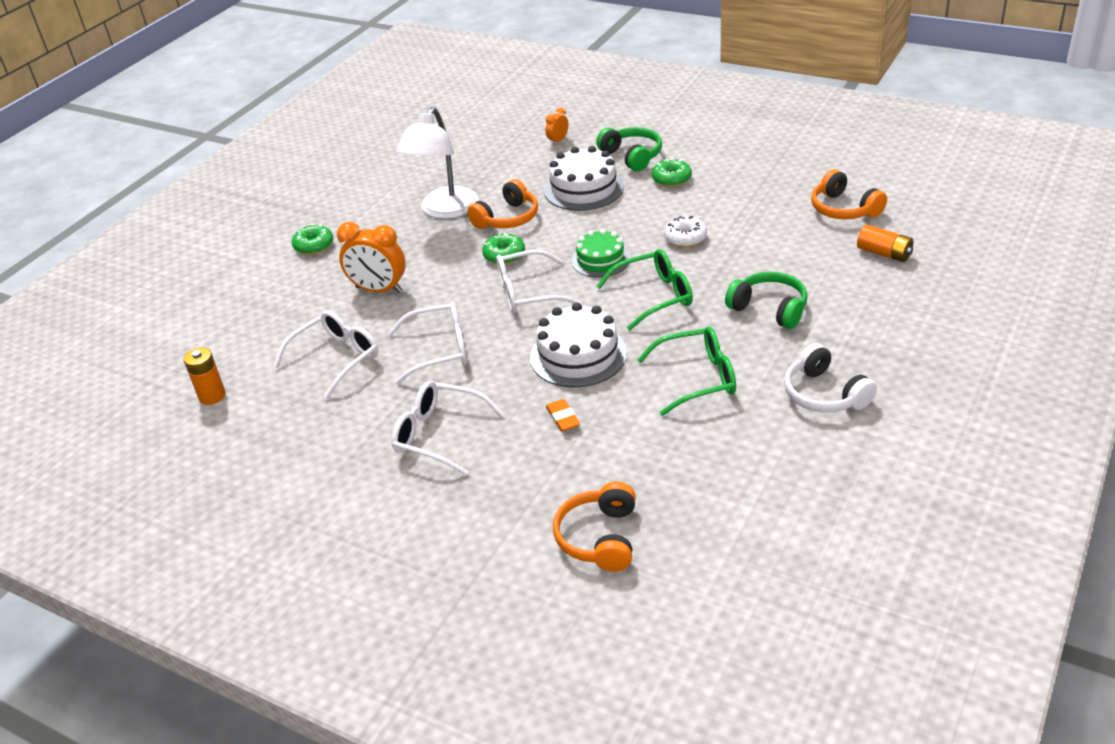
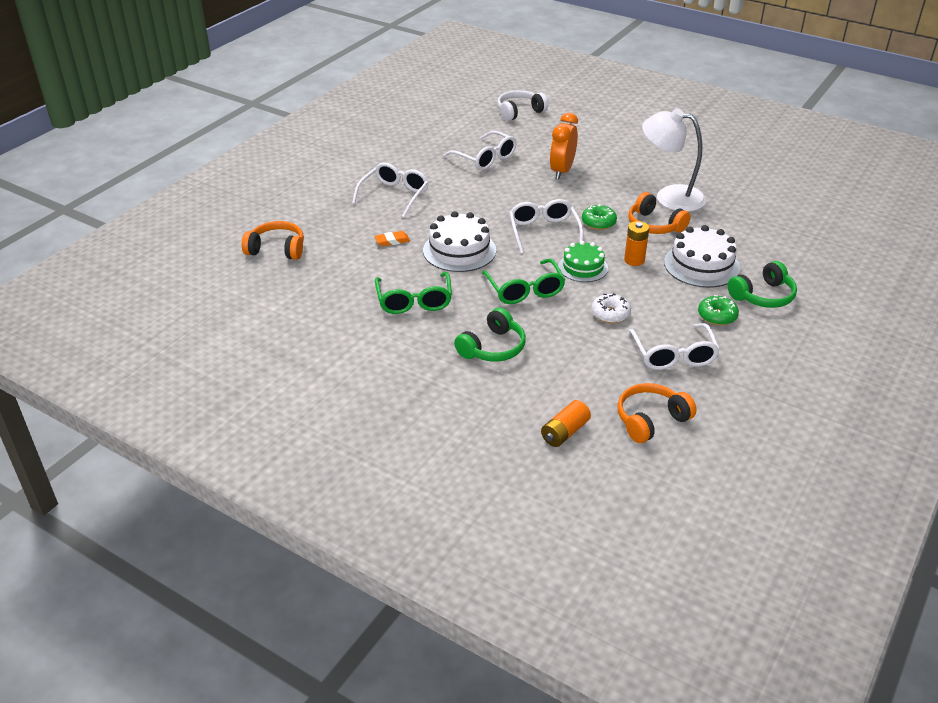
camera: 90 degrees right, 0 degrees up
orange battery [184,348,226,405] -> orange battery moved to [624,221,649,266]
green donut [292,224,333,255] -> none
white glasses [388,301,467,384] -> white glasses moved to [628,323,720,370]
orange clock [546,107,568,145] -> none
white headphones [784,343,877,413] -> white headphones moved to [497,90,548,121]

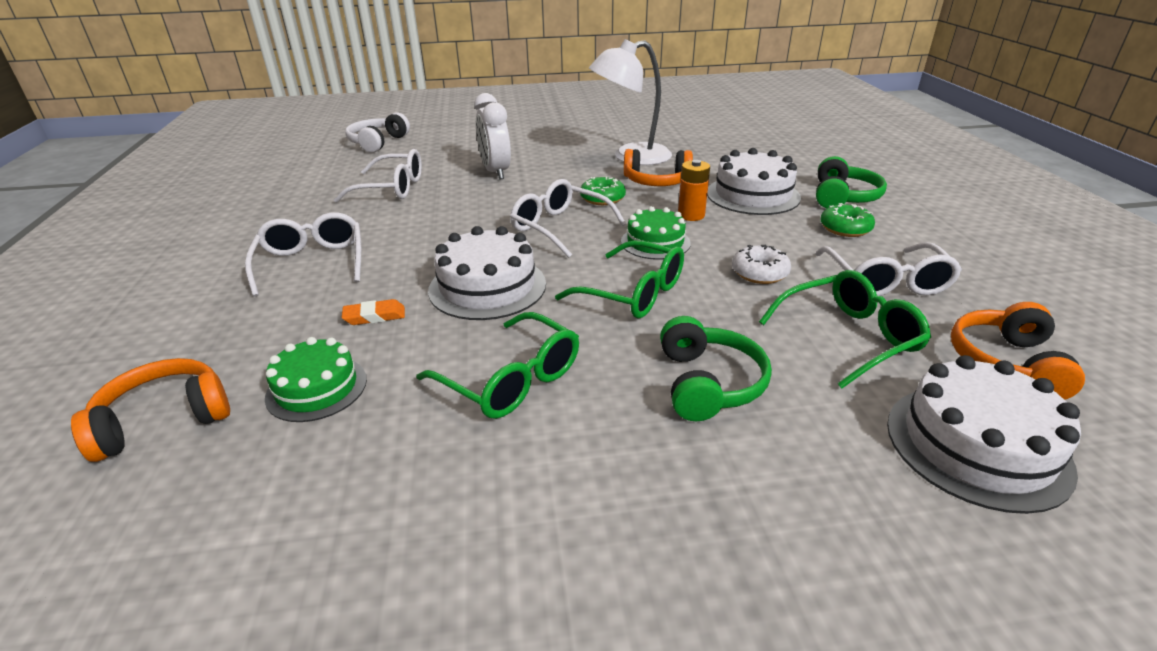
camera: 40 degrees left, 5 degrees down
orange eraser [374,231,410,246] -> orange eraser turned 45 degrees clockwise [342,299,405,325]
orange battery [541,400,591,447] -> white cake [887,355,1081,514]
orange clock [550,113,578,179] -> white clock [474,93,511,179]
white glasses [628,323,720,370] -> white glasses turned 45 degrees clockwise [815,242,962,296]
none -> green cake [265,337,367,422]
none -> green glasses [759,270,931,388]

